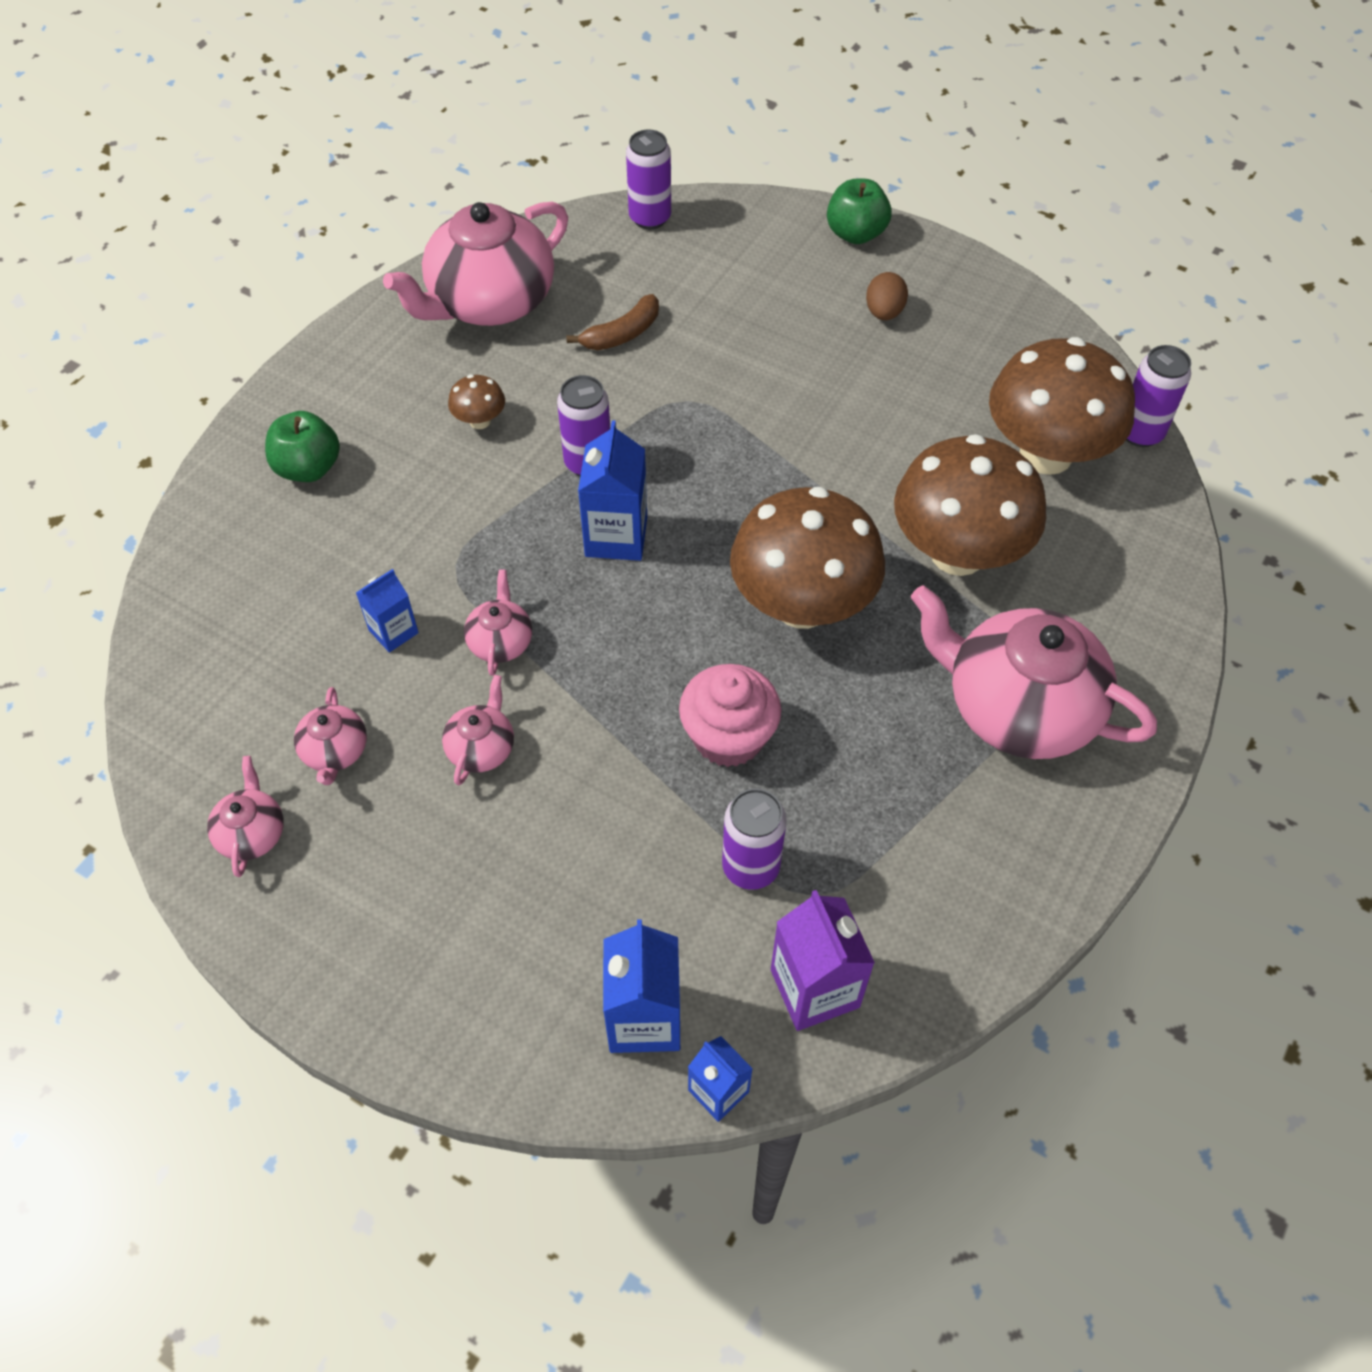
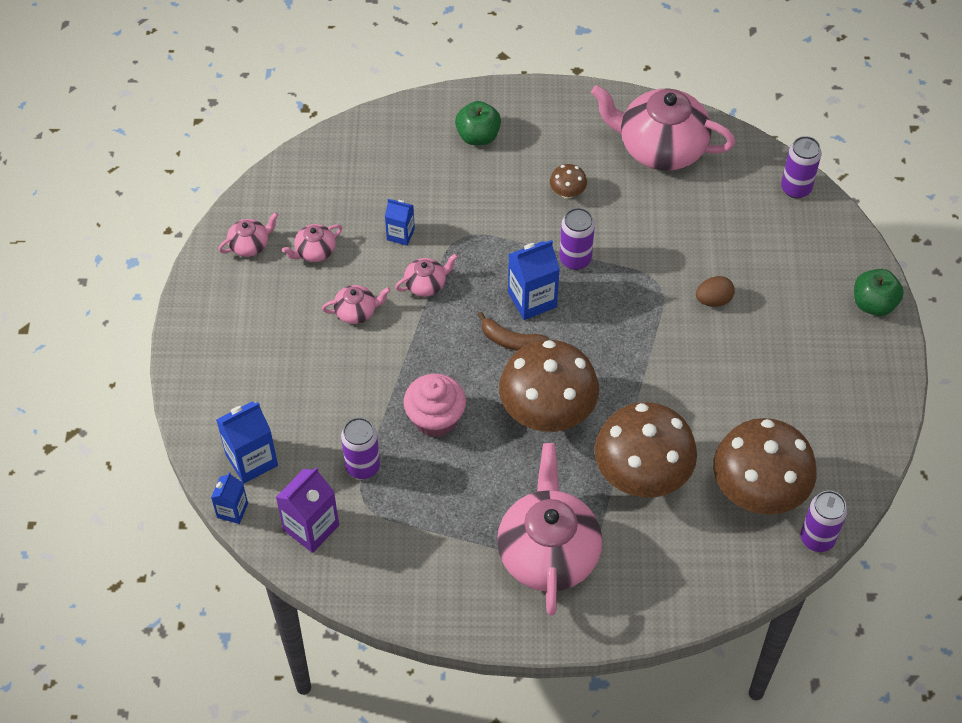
camera: 60 degrees right, 0 degrees up
brown banana [566,294,659,350] -> brown banana moved to [477,312,550,351]
brown egg [866,272,908,320] -> brown egg moved to [696,276,735,307]

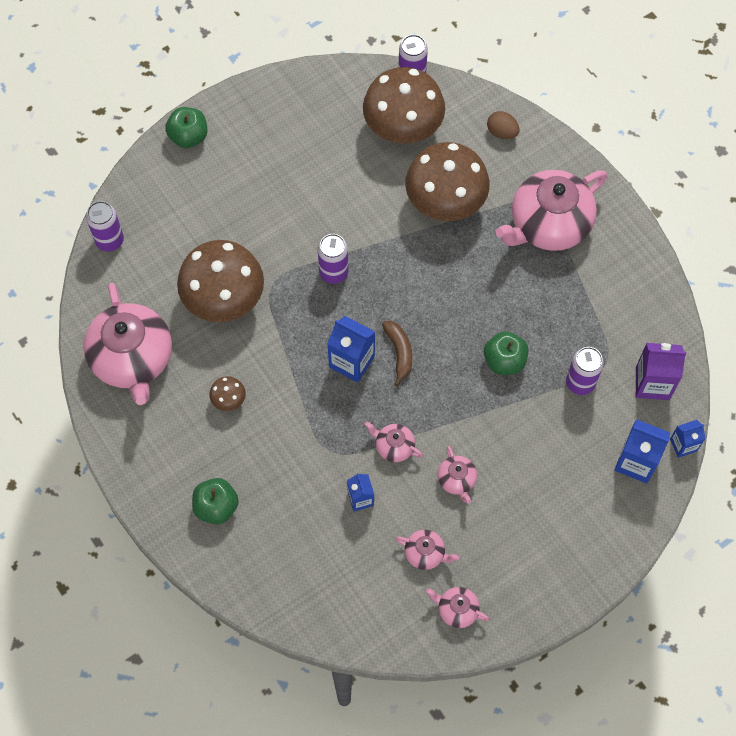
camera: 125 degrees left, 10 degrees up
pink teapot [322,285,391,324] -> pink teapot turned 150 degrees counterclockwise [437,446,477,504]
pink cupcake [403,374,466,437] -> green apple [484,331,529,375]
brown mushroom [499,340,599,432] -> brown mushroom moved to [177,240,264,322]
purple can [559,208,595,270] -> purple can moved to [318,234,349,284]
brown egg [696,276,735,307] -> brown egg moved to [487,111,520,139]

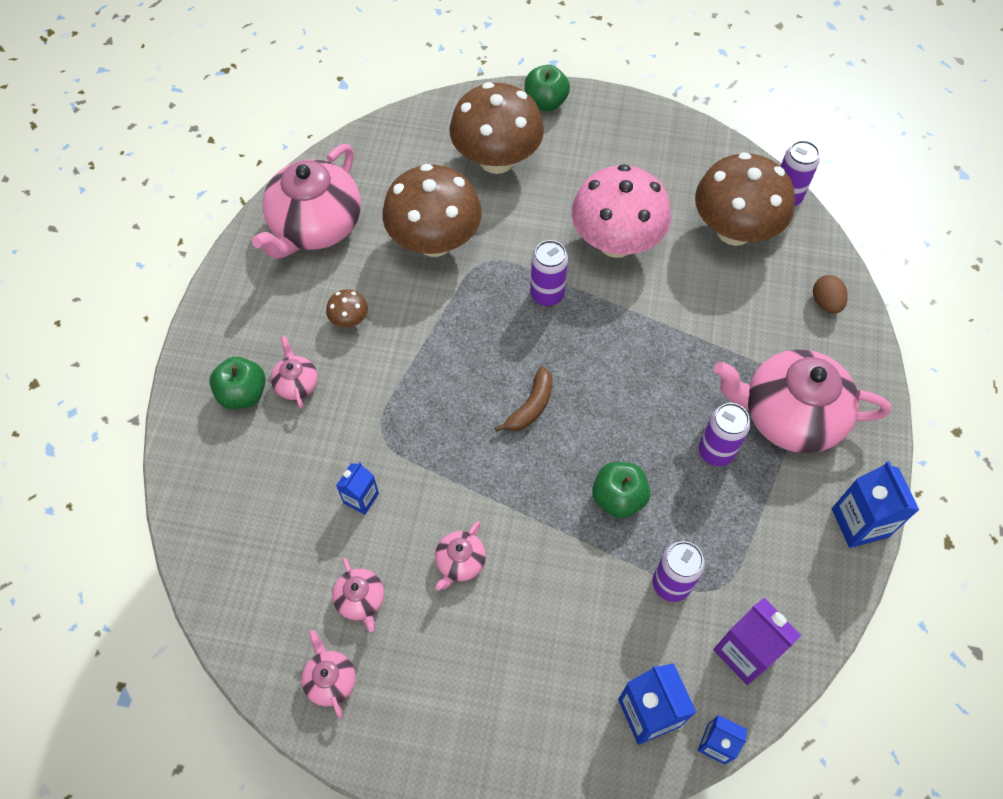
camera: 45 degrees right, 5 degrees down
purple can [86,201,124,252] -> purple can moved to [699,403,750,466]
blue carton [327,316,375,383] -> blue carton moved to [832,461,919,548]
pink teapot [364,421,423,462] -> pink teapot moved to [271,336,318,409]
brown mushroom [405,142,490,221] -> brown mushroom moved to [449,82,544,174]
none -> pink mushroom [572,164,671,258]

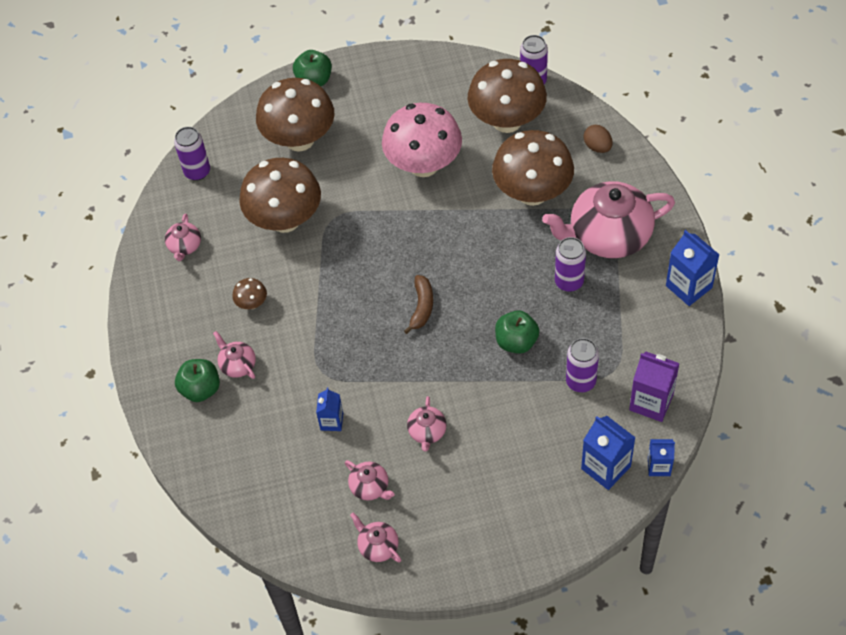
camera: 20 degrees left, 5 degrees down
pink teapot [252,144,361,259] -> pink teapot [165,214,201,261], size x0.44
purple can [530,240,568,306] -> purple can moved to [174,127,210,181]
none -> brown mushroom [492,130,574,206]

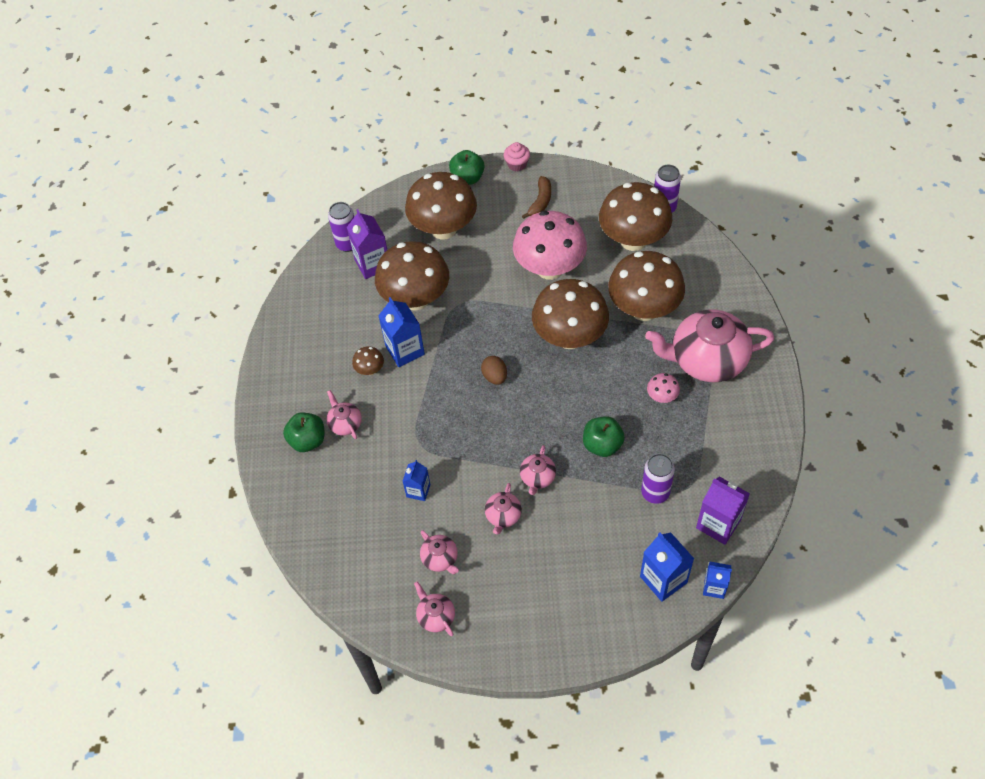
camera: 10 degrees right, 0 degrees up
pink teapot [165,214,201,261] -> pink teapot moved to [520,445,556,495]
brown banana [404,275,433,334] -> brown banana moved to [522,176,551,219]
purple can [555,237,586,292] -> pink mushroom [647,373,680,403]
brown egg [584,125,612,153] -> brown egg moved to [481,356,507,385]
blue carton [666,230,720,306] -> blue carton moved to [378,297,425,367]
none -> purple carton [347,209,387,279]
none -> pink cupcake [504,142,530,172]
none -> brown mushroom [532,279,609,349]

